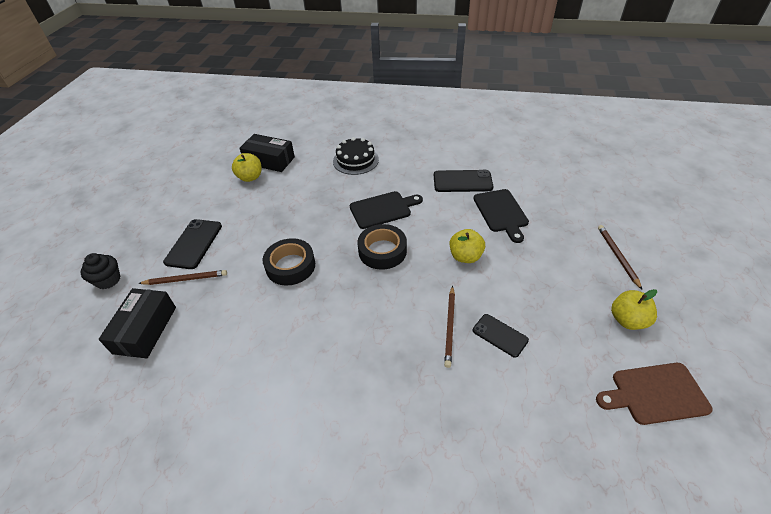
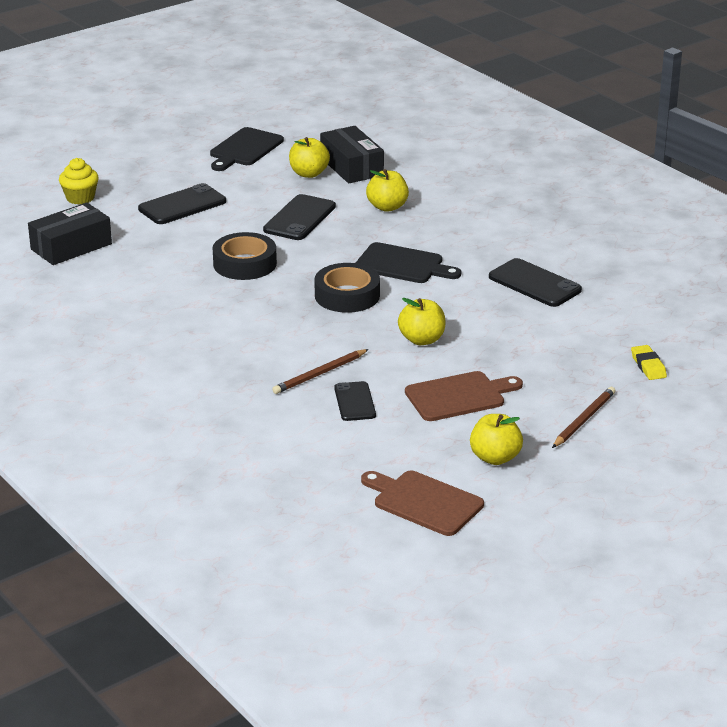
camera: 40 degrees right, 15 degrees down
black cupcake [80,253,121,289] -> yellow cupcake [59,158,99,205]
brown pencil [138,270,227,285] -> none
black cake [333,137,379,175] -> none
black cutting board [473,189,529,243] -> black cutting board moved to [210,127,284,171]
none -> black phone [263,194,336,240]
none -> yellow apple [366,169,409,212]
none -> brown cutting board [405,371,523,421]
none -> yellow eraser [631,345,667,380]

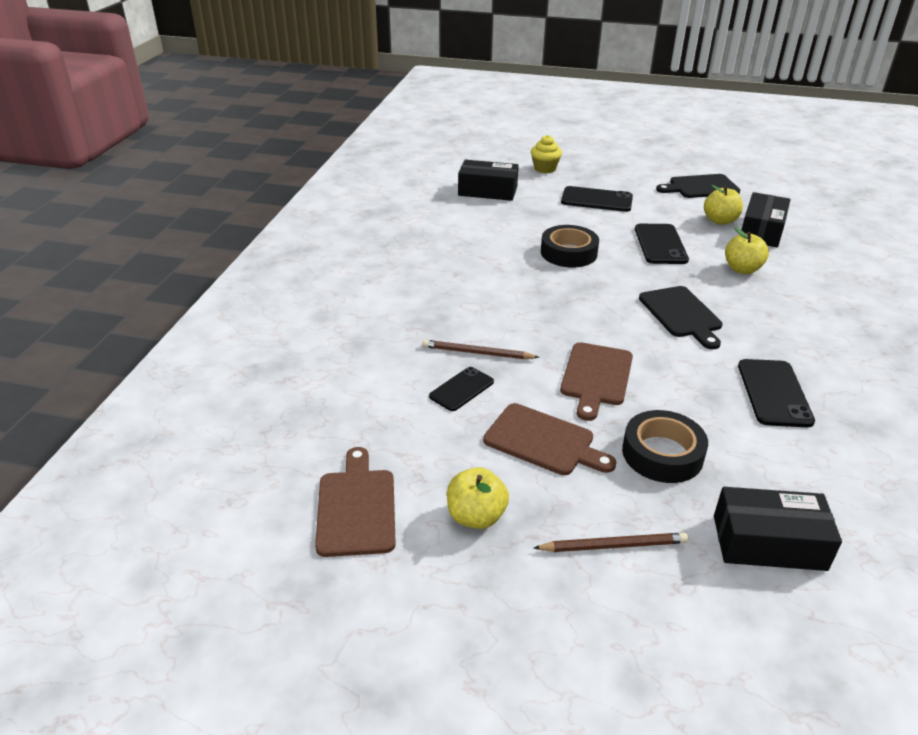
camera: 50 degrees right, 5 degrees up
black phone [263,194,336,240] -> black phone turned 75 degrees counterclockwise [635,224,689,264]
black tape [314,263,380,313] -> black tape moved to [622,410,708,483]
yellow apple [398,298,445,345] -> brown cutting board [560,342,633,421]
yellow eraser [631,345,667,380] -> black box [714,487,842,571]

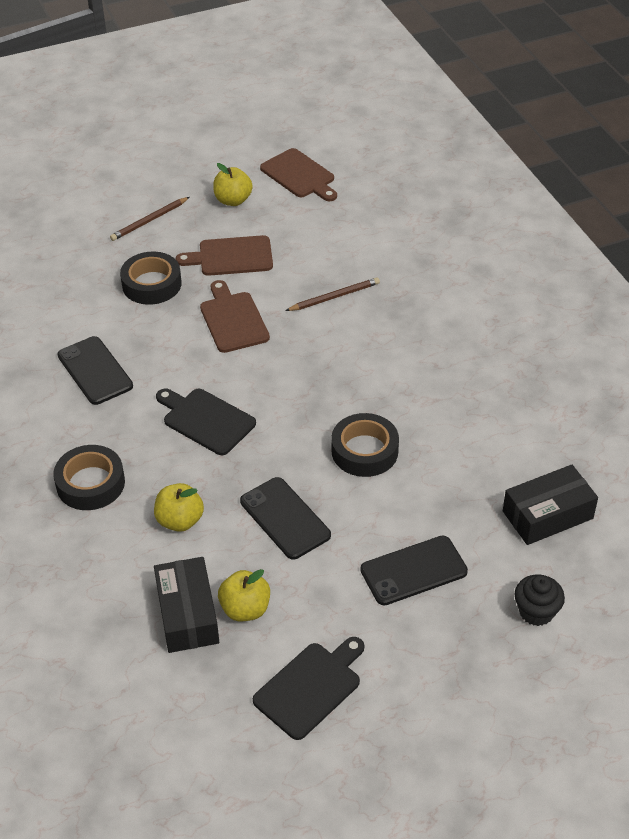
camera: 145 degrees right, 10 degrees up
black phone [429,367,494,411] -> none
yellow cupcake [531,135,562,173] -> black cupcake [514,575,565,626]
black box [714,487,842,571] -> none
none -> black tape [53,445,125,510]

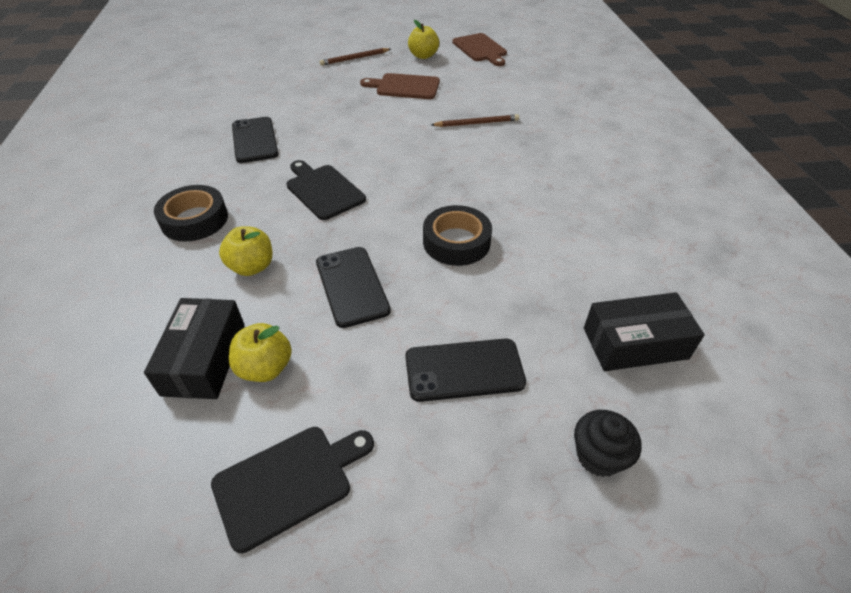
camera: 15 degrees right, 0 degrees up
black tape [120,252,182,305] -> none
brown cutting board [200,280,270,353] -> none

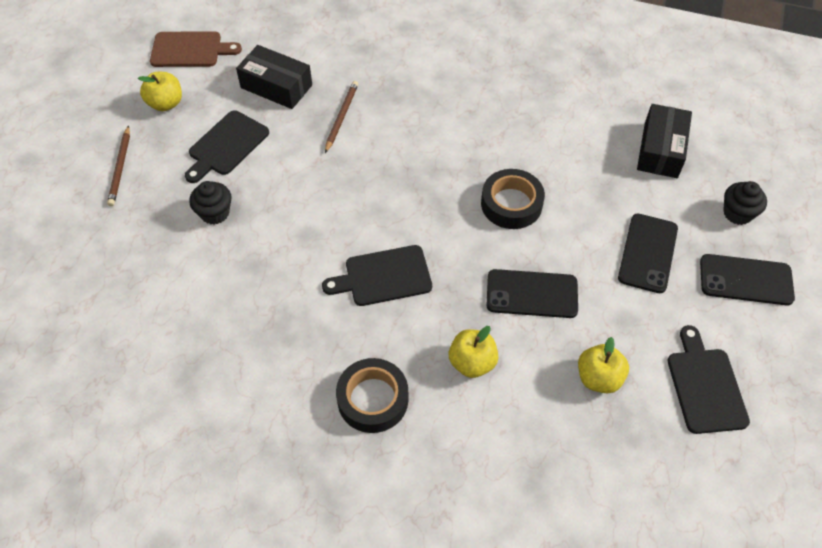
camera: 65 degrees left, 10 degrees up
black box [144,298,245,399] -> black box moved to [236,45,312,109]
black phone [232,117,278,163] -> black phone moved to [700,254,795,305]
brown cutting board [360,73,440,99] -> black cutting board [185,110,269,183]
none -> black cupcake [189,181,232,224]

